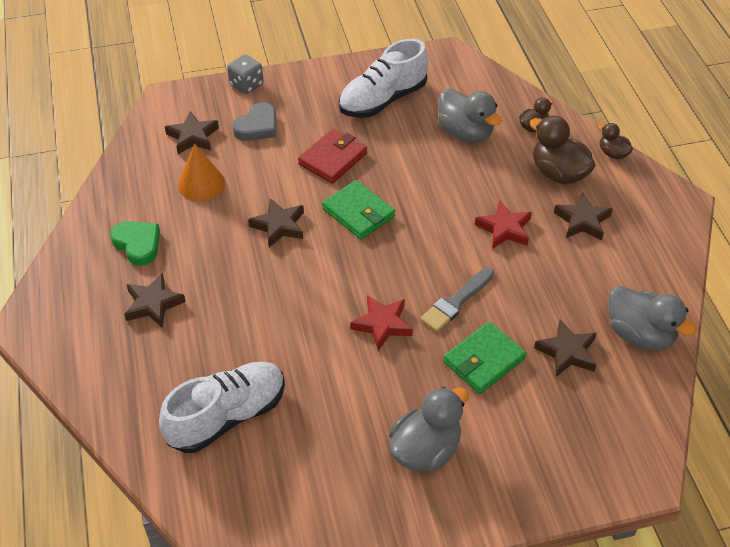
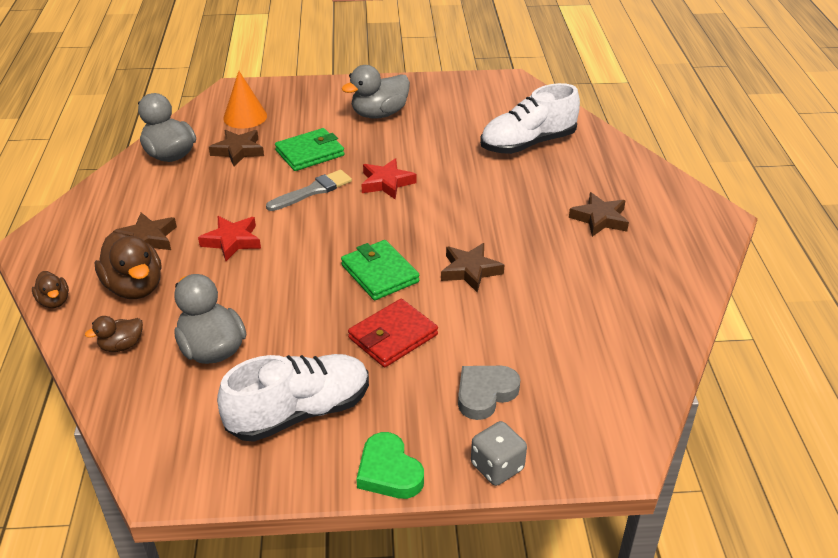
camera: 170 degrees left, 10 degrees down
green heart [110,221,160,266] -> green heart moved to [356,432,424,499]
brown star [165,111,219,154] -> none
orange cone [178,143,225,201] -> orange cone moved to [223,71,267,129]

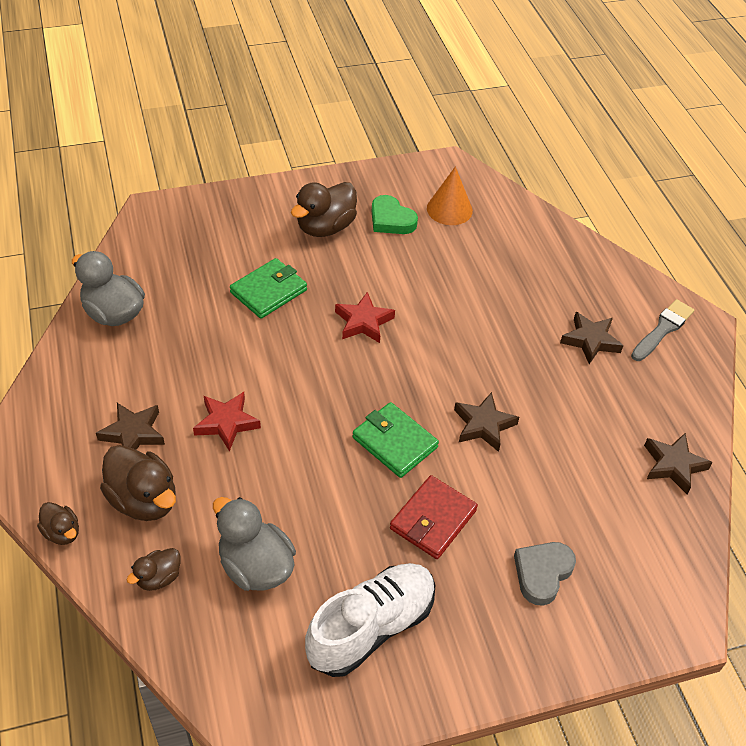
camera: 15 degrees left, 10 degrees up
brown star [209,130,264,166] -> brown star moved to [644,433,713,494]
orange cone [223,71,267,129] -> orange cone moved to [427,166,473,225]
grey brush [266,170,352,211] -> grey brush moved to [631,299,694,361]
grey duck [342,65,410,119] -> brown duck [291,182,357,237]
green heart [356,432,424,499] -> green heart moved to [372,195,418,234]
grey dice [471,421,527,486] -> none
white shoe [480,83,580,154] -> none

